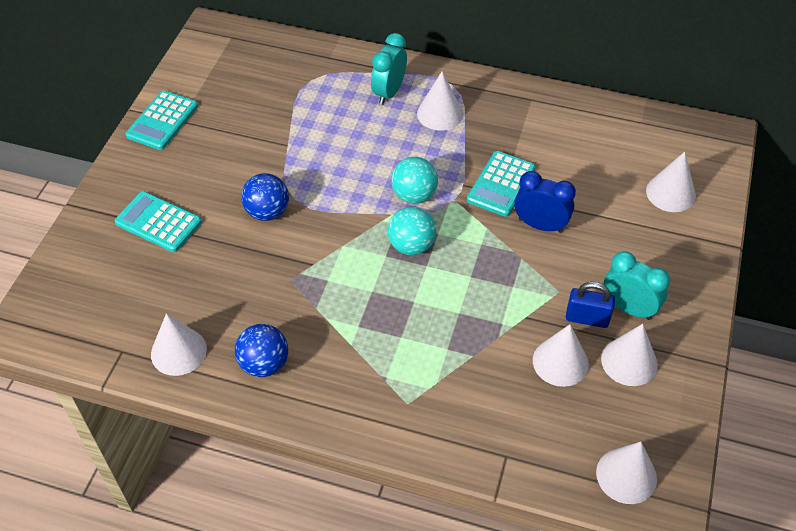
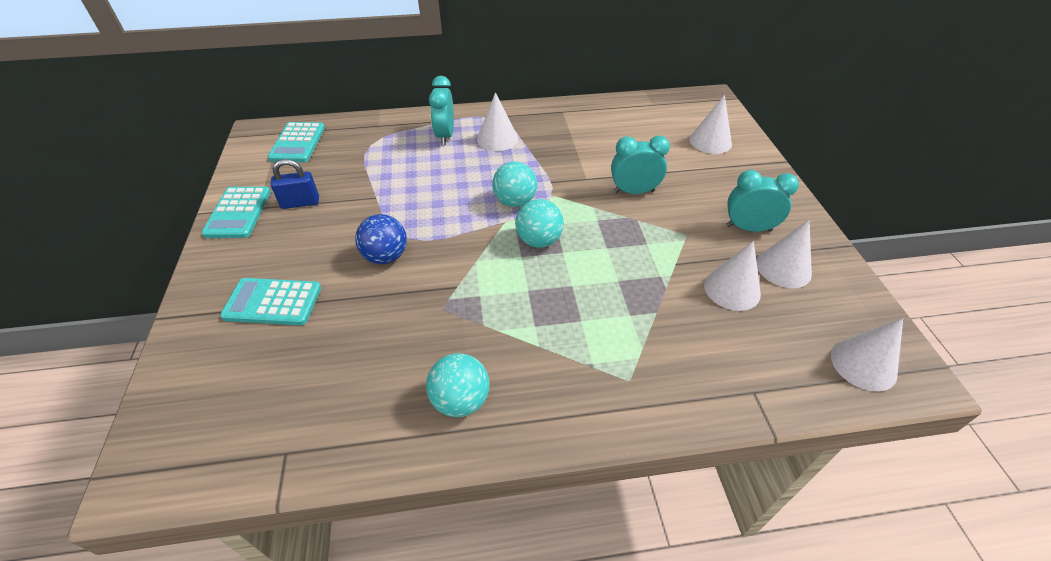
camera: 25 degrees left, 5 degrees down
white cone [151,313,207,376] -> none
blue ball [235,324,288,377] -> turquoise ball [426,353,490,417]
turquoise calculator [467,151,535,217] -> turquoise calculator moved to [267,122,325,162]
blue clock [514,171,576,233] -> turquoise clock [611,135,670,194]
blue padlock [566,282,615,328] -> blue padlock moved to [270,159,319,209]

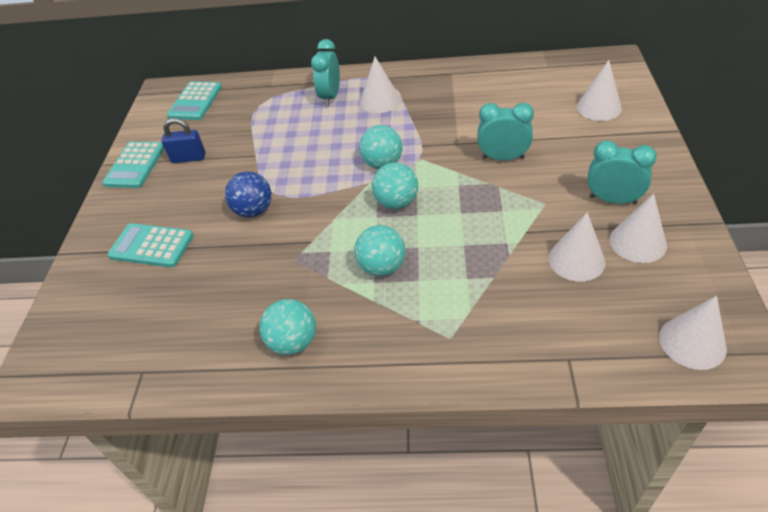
camera: 15 degrees right, 0 degrees up
none -> turquoise ball [354,225,406,276]

